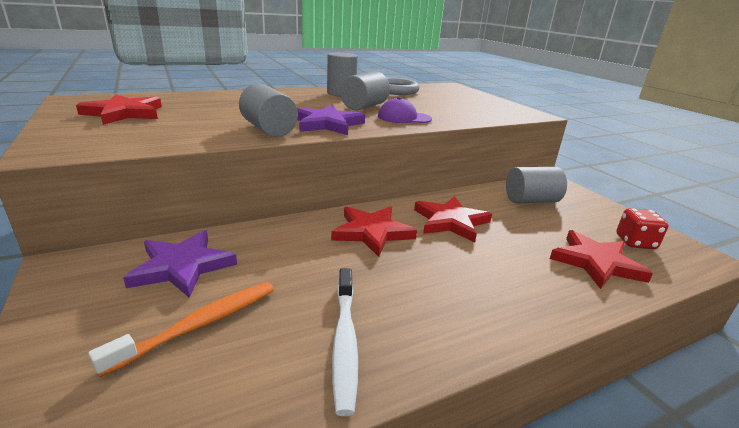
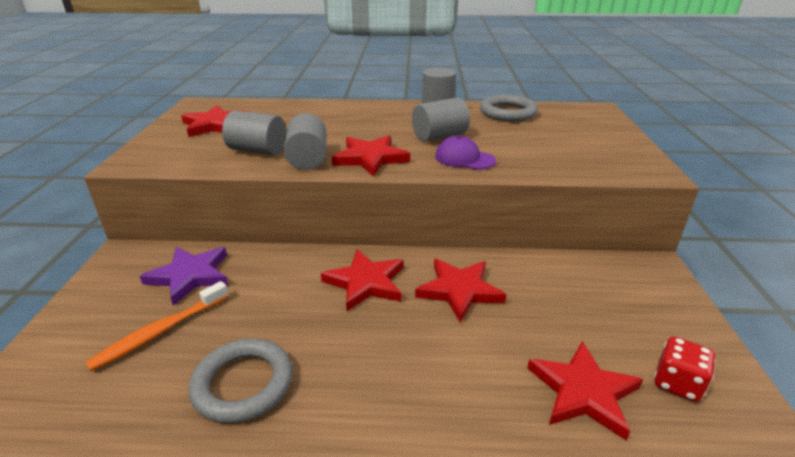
camera: 30 degrees right, 5 degrees up
orange toothbrush [88,282,274,377] -> orange toothbrush turned 150 degrees clockwise [85,281,229,371]
purple star [297,105,365,135] -> red star [332,135,410,177]
white toothbrush [332,268,358,416] -> grey ring [189,339,293,423]
grey cylinder [506,167,567,203] -> grey cylinder moved to [222,111,286,155]

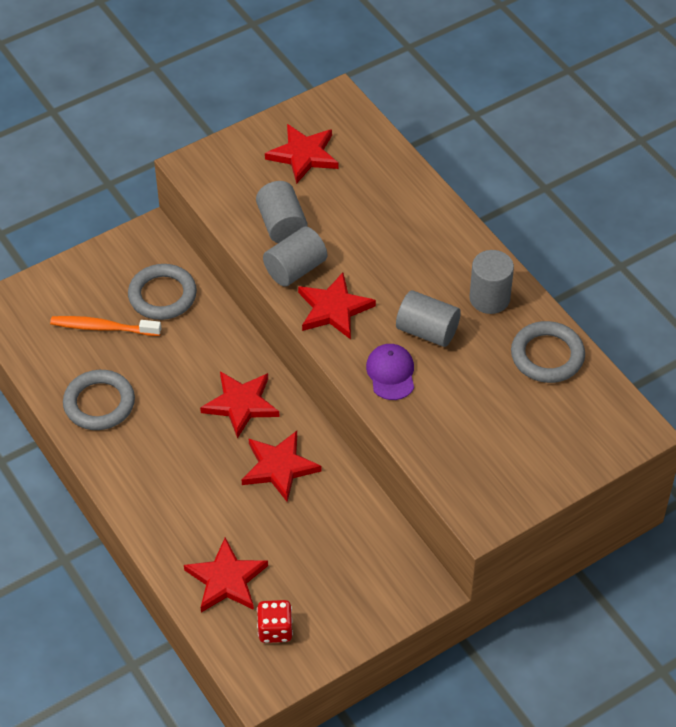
camera: 55 degrees right, 20 degrees up
purple star [140,247,228,306] -> grey ring [128,264,197,320]

